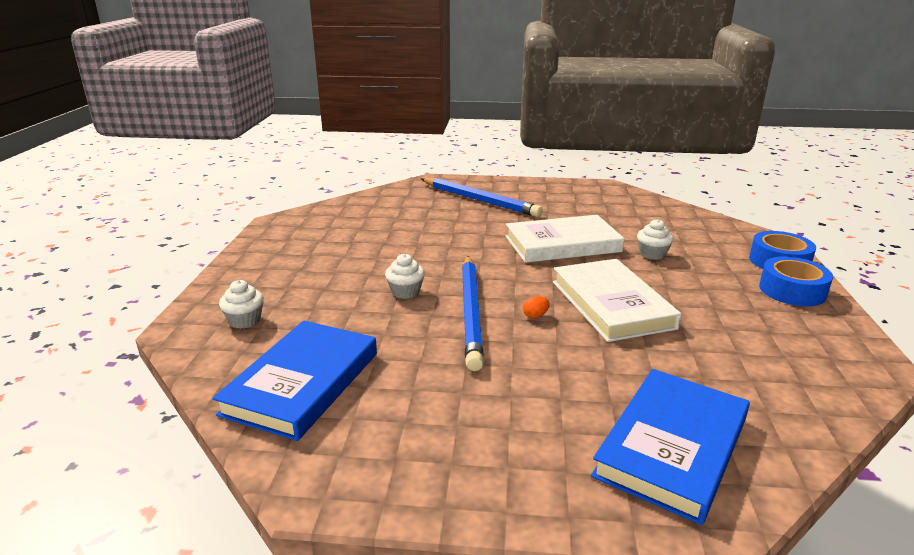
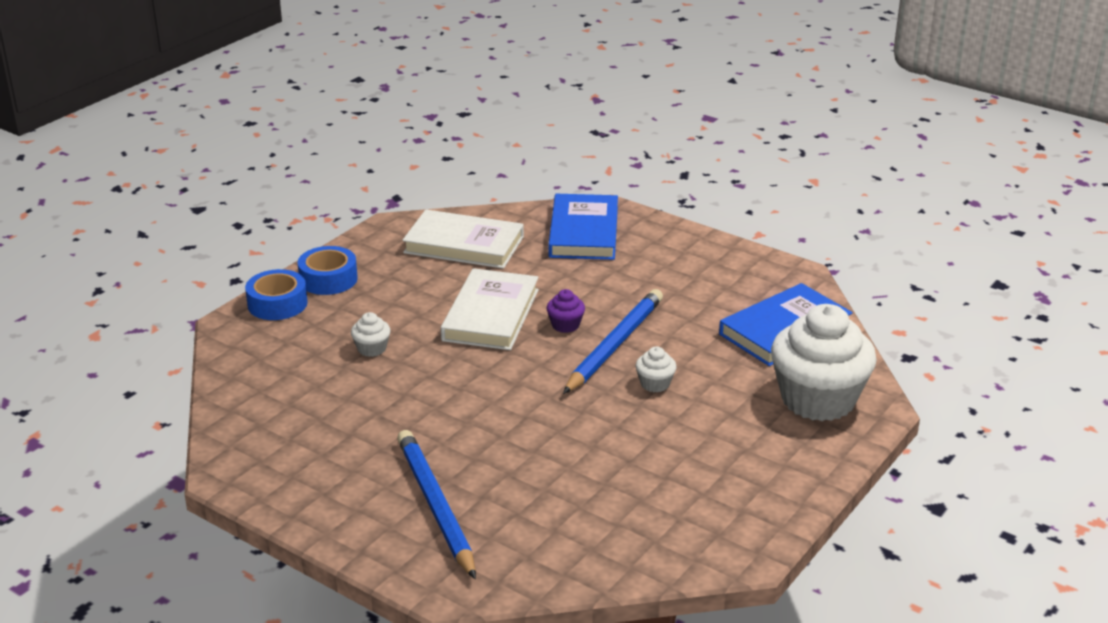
camera: 150 degrees left, 5 degrees up
white cupcake [219,280,264,329] -> white cupcake [771,304,877,421], size x2.48
white book [505,215,624,263] -> white book moved to [402,210,524,269]
orange egg [523,296,550,318] -> purple cupcake [547,289,585,333]
blue book [591,369,750,525] -> blue book turned 60 degrees counterclockwise [548,194,618,260]

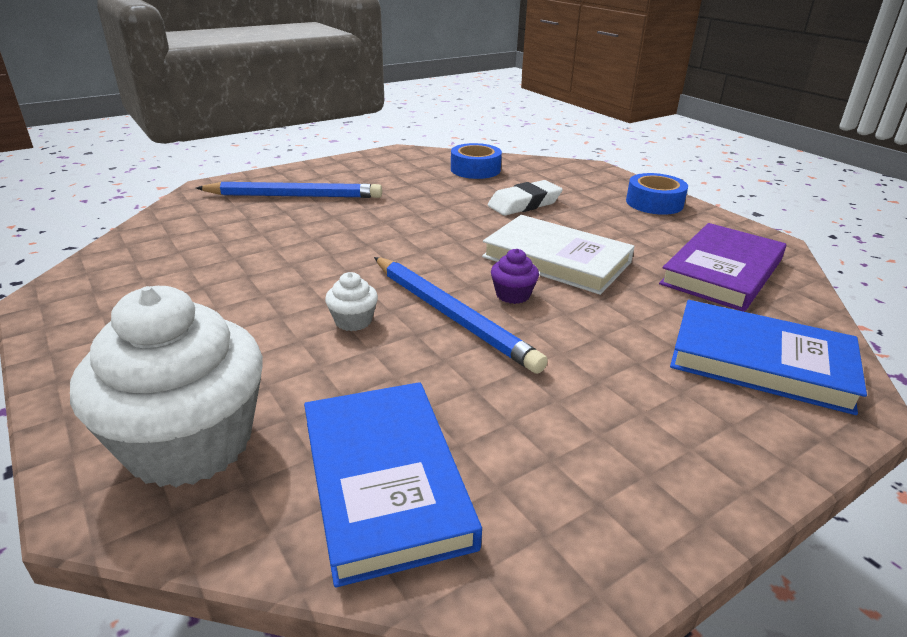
camera: 110 degrees right, 0 degrees up
blue tape [245,269,308,320] -> blue tape moved to [451,143,502,179]
white cupcake [351,312,391,357] -> white eraser [488,180,563,216]
white book [402,210,524,269] -> purple book [659,223,786,312]

